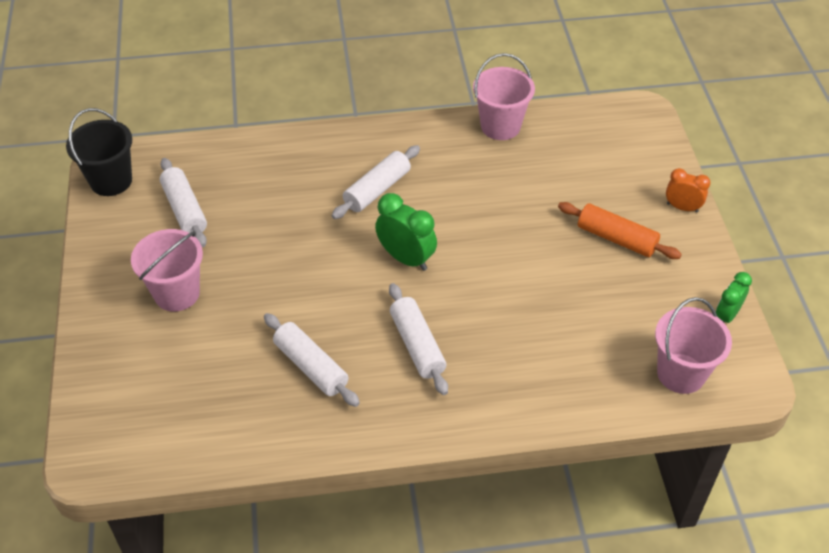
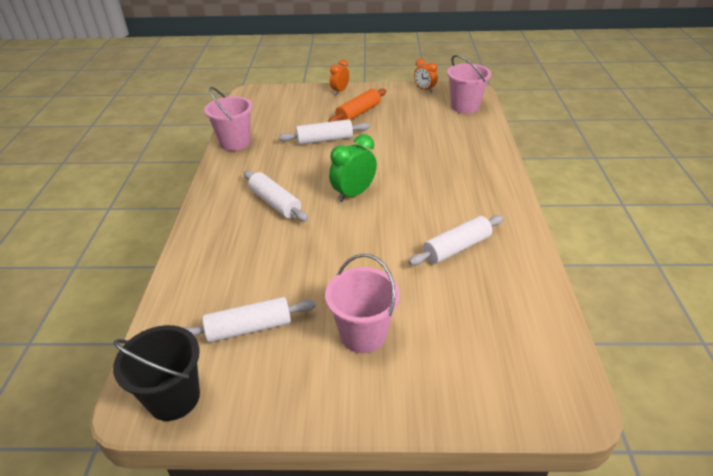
camera: 80 degrees left, 10 degrees down
white rolling pin [389,283,448,395] -> white rolling pin moved to [278,119,370,145]
green clock [716,272,752,323] -> orange clock [414,59,438,92]

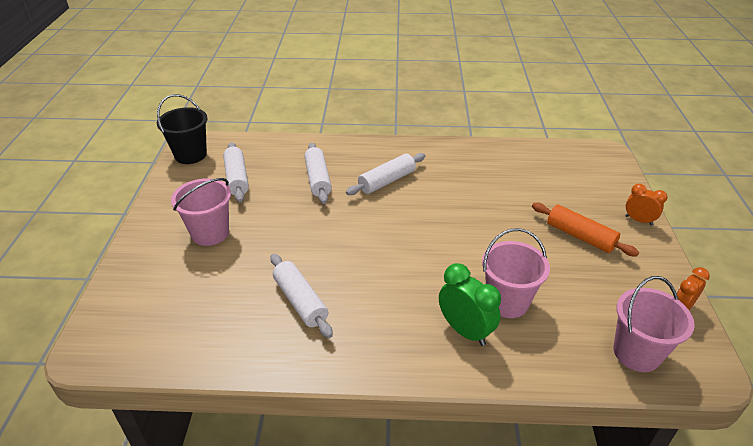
camera: 90 degrees right, 0 degrees up
pink bucket [204,87,253,151] -> pink bucket moved to [482,228,550,318]
white rolling pin [278,119,370,145] -> white rolling pin moved to [304,143,332,204]
green clock [329,134,377,202] -> green clock moved to [439,263,501,346]

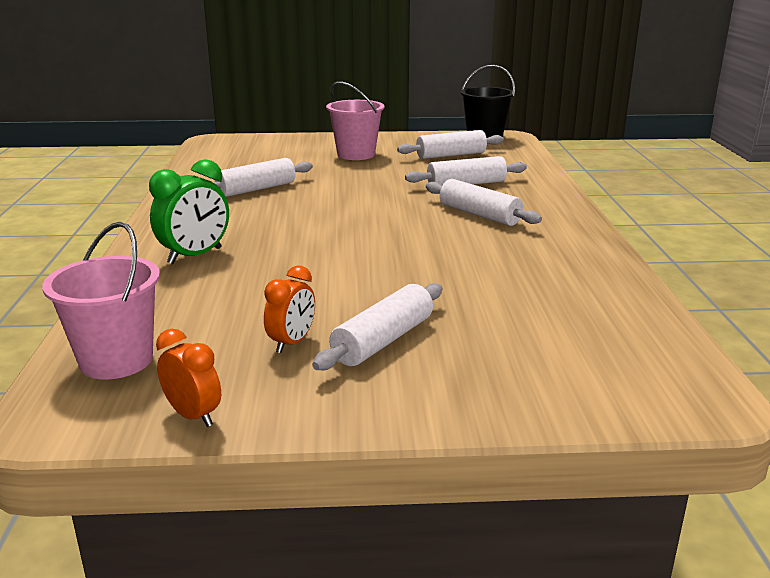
camera: 85 degrees right, 15 degrees down
pink bucket [482,228,550,318] -> none
orange rolling pin [532,203,639,256] -> white rolling pin [312,283,442,370]
orange clock [625,184,668,225] -> orange clock moved to [264,265,315,353]

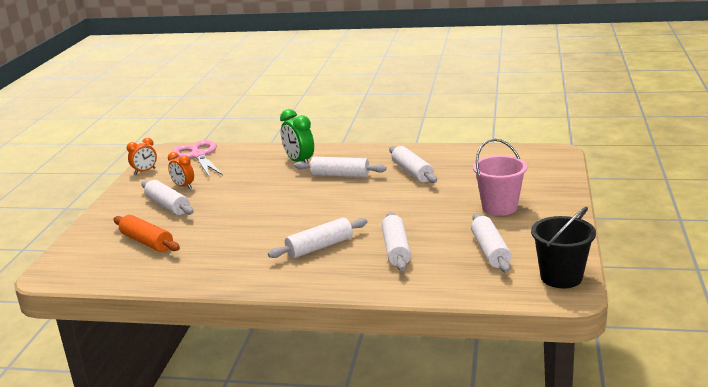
camera: 105 degrees right, 0 degrees up
pink bucket [42,222,160,380] -> pink scissors [172,140,223,178]
none -> orange rolling pin [114,215,180,252]
none -> white rolling pin [294,157,387,177]

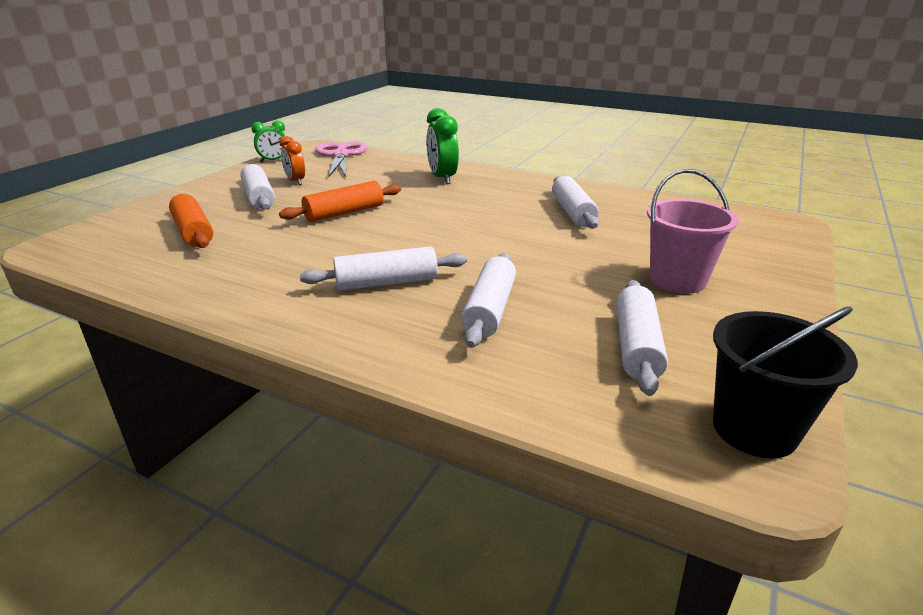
camera: 15 degrees right, 5 degrees up
orange clock [127,138,157,174] -> green clock [252,120,285,162]
white rolling pin [294,157,387,177] -> none
none -> orange rolling pin [279,181,401,222]

